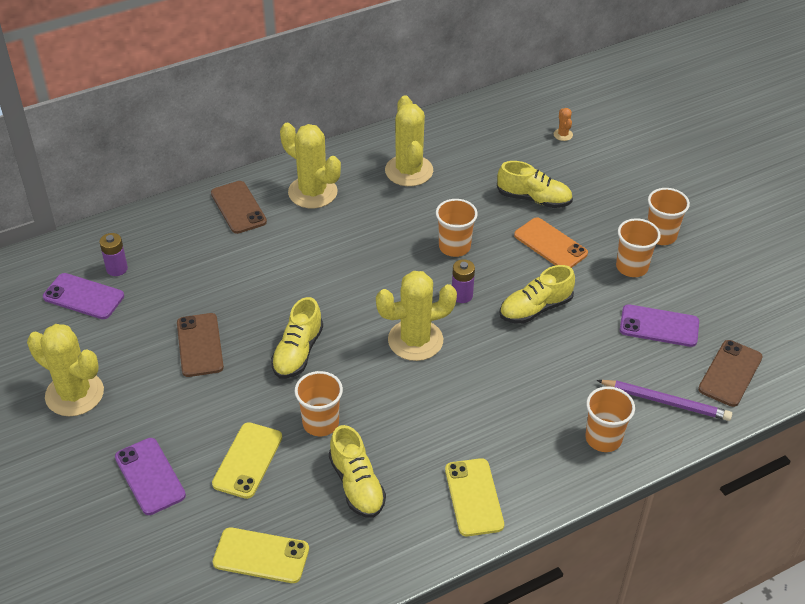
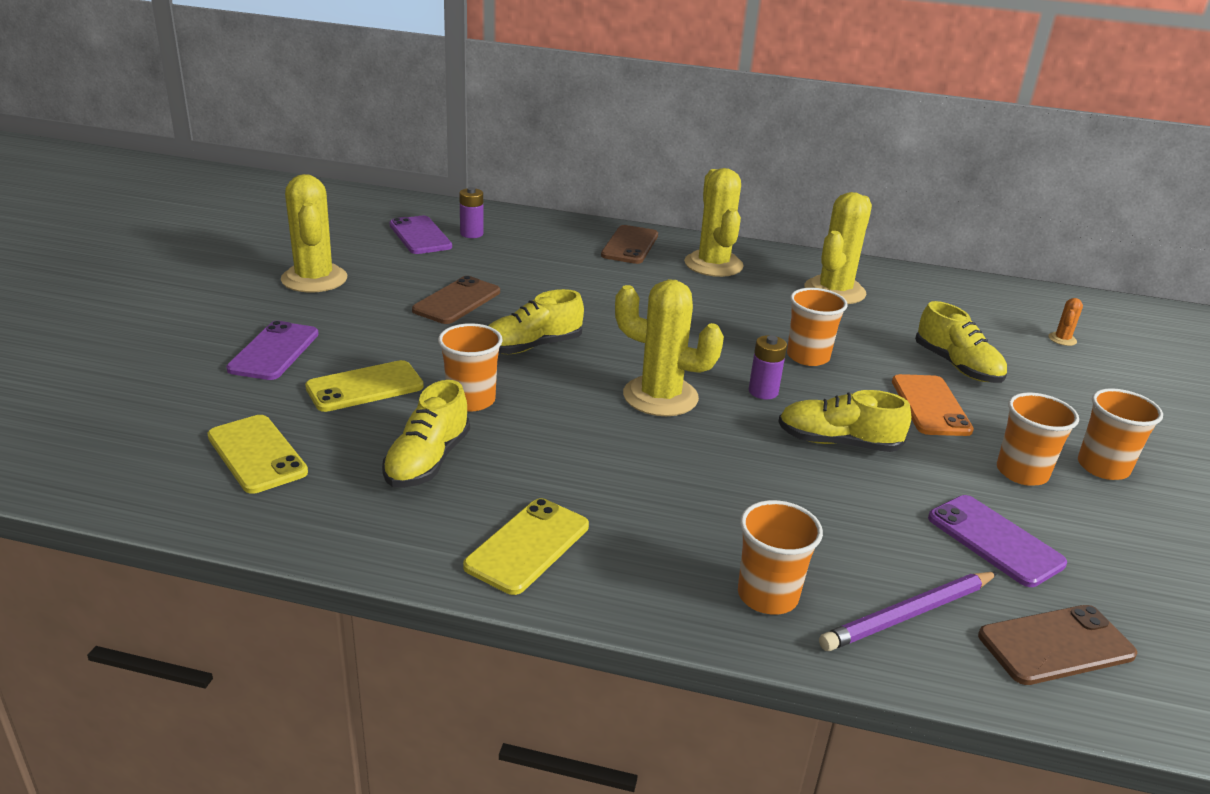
camera: 40 degrees right, 15 degrees down
purple pencil [597,380,732,421] -> purple pencil turned 90 degrees clockwise [819,572,998,651]

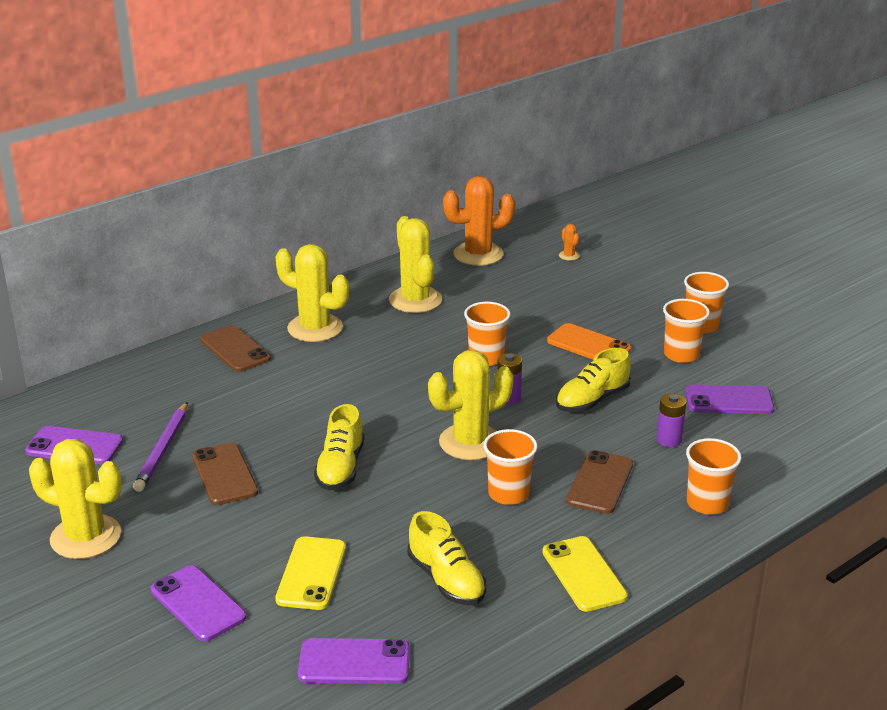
camera: 50 degrees left, 0 degrees up
yellow phone [207,415,308,494] -> purple phone [298,638,410,684]
orange cup [438,323,503,411] -> orange cup moved to [483,429,537,505]
purple battery [459,187,484,238] -> purple battery moved to [656,393,686,447]
purple pencil [819,572,998,651] -> purple pencil moved to [133,402,187,492]
yellow shoe [915,301,1007,383] -> none
brown phone [978,605,1137,685] -> brown phone moved to [566,450,633,514]
none -> orange cactus [443,176,515,266]

